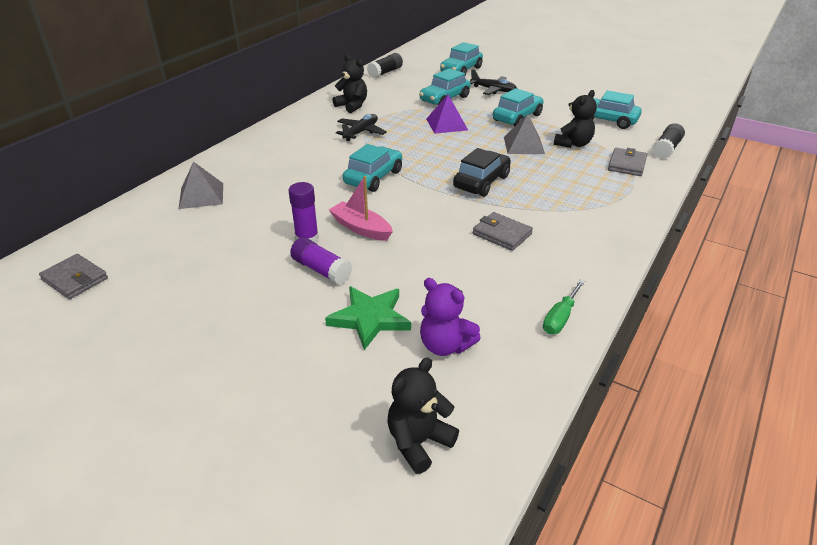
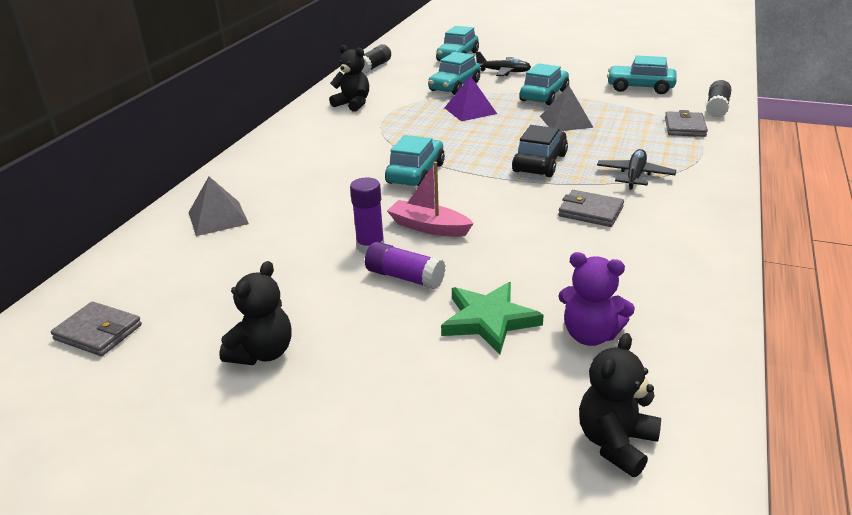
camera: 10 degrees left, 5 degrees down
black plane [336,114,387,141] -> black plane moved to [597,149,676,190]
green screwdriver [543,280,585,334] -> none
black teddy bear [554,90,597,148] -> black teddy bear moved to [219,261,292,365]

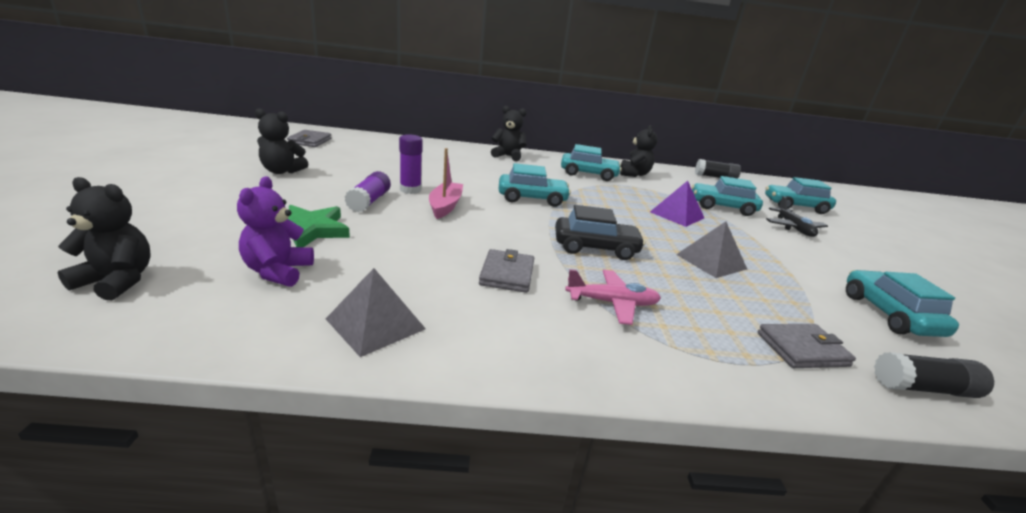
camera: 65 degrees right, 5 degrees down
grey pyramid [188,177,249,236] -> grey pyramid moved to [326,268,426,357]
turquoise car [519,63,569,105] -> turquoise car moved to [561,144,622,181]
black plane [597,149,676,190] -> pink plane [565,269,661,325]
none -> black teddy bear [491,106,526,161]

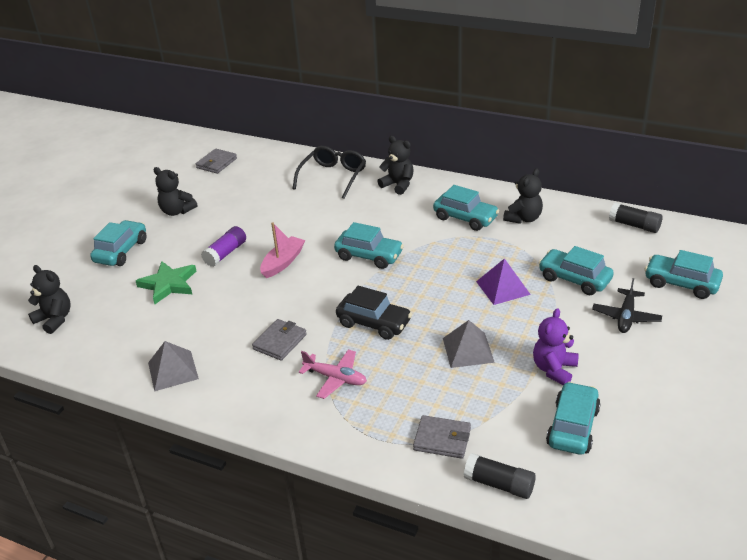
camera: 30 degrees right, 10 degrees up
purple teddy bear [237,176,314,287] -> purple teddy bear moved to [533,308,579,385]
purple glue stick [399,134,423,194] -> none
none -> turquoise car [90,220,147,266]
none -> black glasses [292,146,366,199]

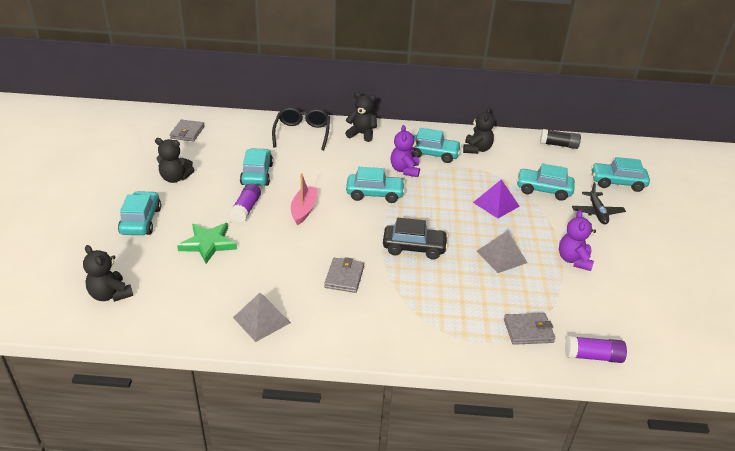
camera: 25 degrees left, 0 degrees up
black teddy bear [28,265,71,334] -> black teddy bear turned 150 degrees counterclockwise [83,245,133,302]
pink plane [299,350,367,399] -> none
black glue stick [464,453,536,499] -> purple glue stick [565,336,627,363]
turquoise car [546,382,601,455] -> turquoise car moved to [240,148,273,186]
none -> purple teddy bear [390,125,420,177]

